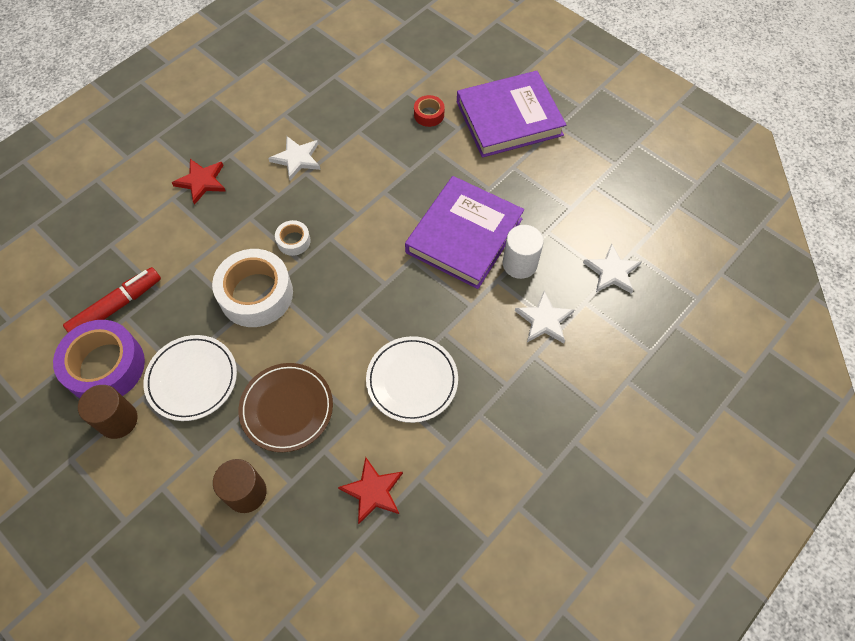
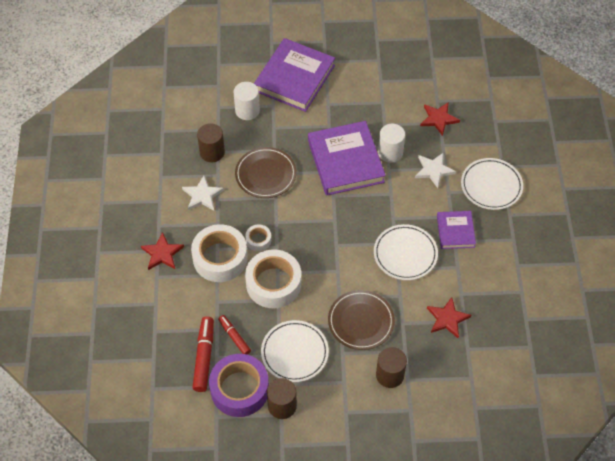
camera: 45 degrees left, 5 degrees down
red tape [414,95,445,127] -> white cylinder [234,82,260,120]
white star [583,243,641,294] -> red star [420,103,460,136]
none -> white tape [191,224,248,282]
none -> brown cylinder [197,123,225,162]
none -> red marker [218,315,251,355]
none -> brown plate [235,147,297,198]
none -> purple book [437,211,476,249]
none -> white plate [461,158,523,210]

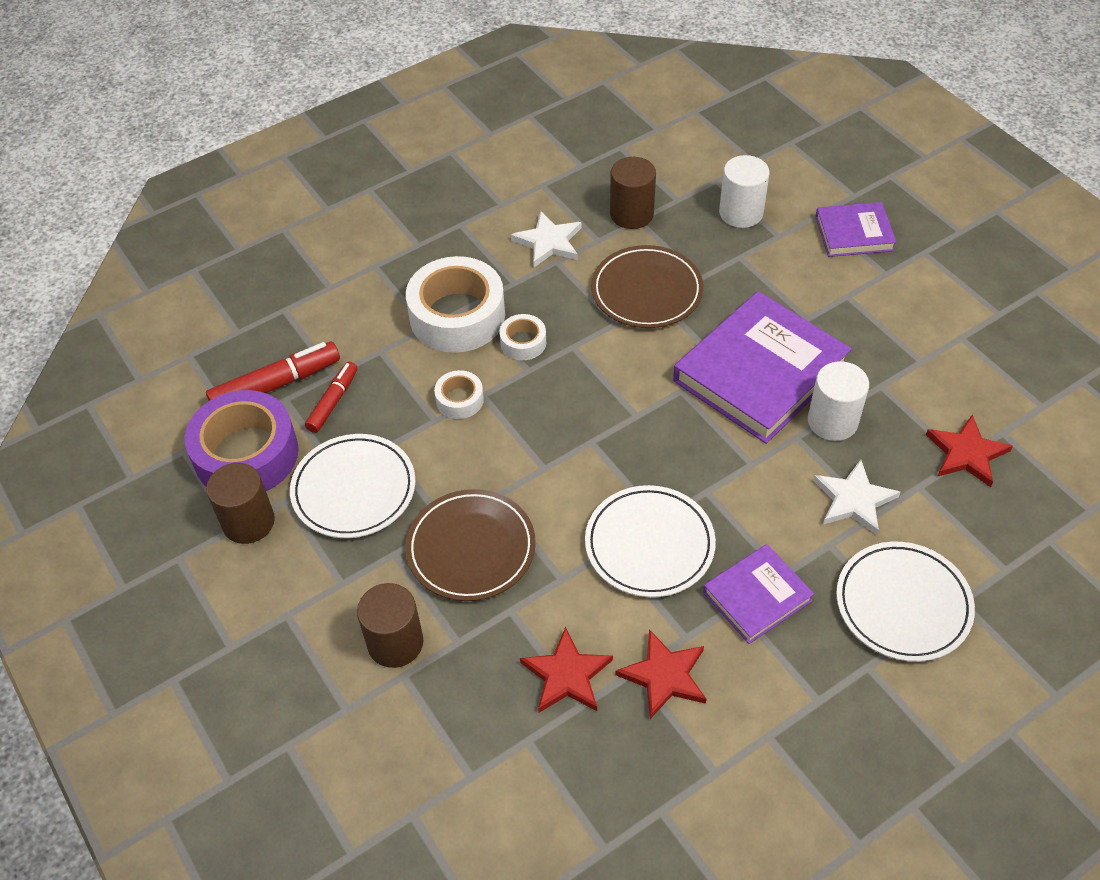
camera: 60 degrees right, 5 degrees down
red star [141,232,184,270] -> red star moved to [615,629,706,719]
white tape [245,250,301,308] -> white tape [434,370,484,419], size x0.47
purple book [254,38,335,112] -> purple book [815,202,897,257], size x0.54

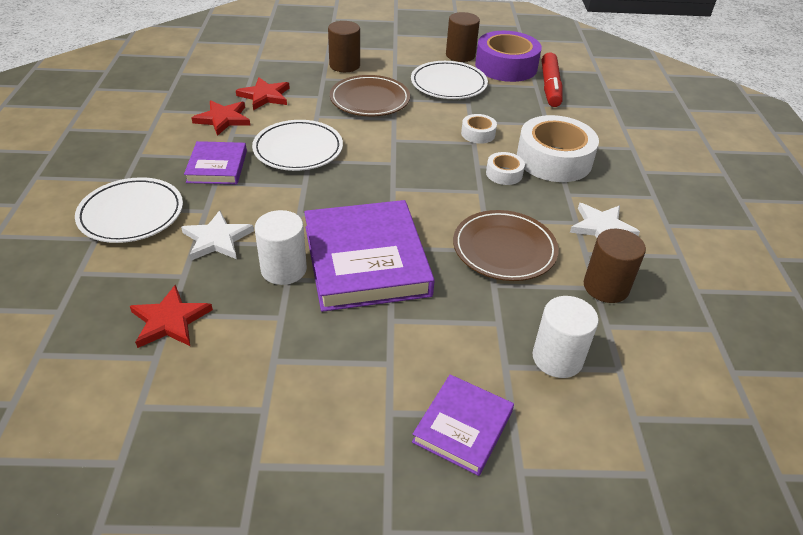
camera: 120 degrees right, 10 degrees down
red marker [305,362,358,433] -> none

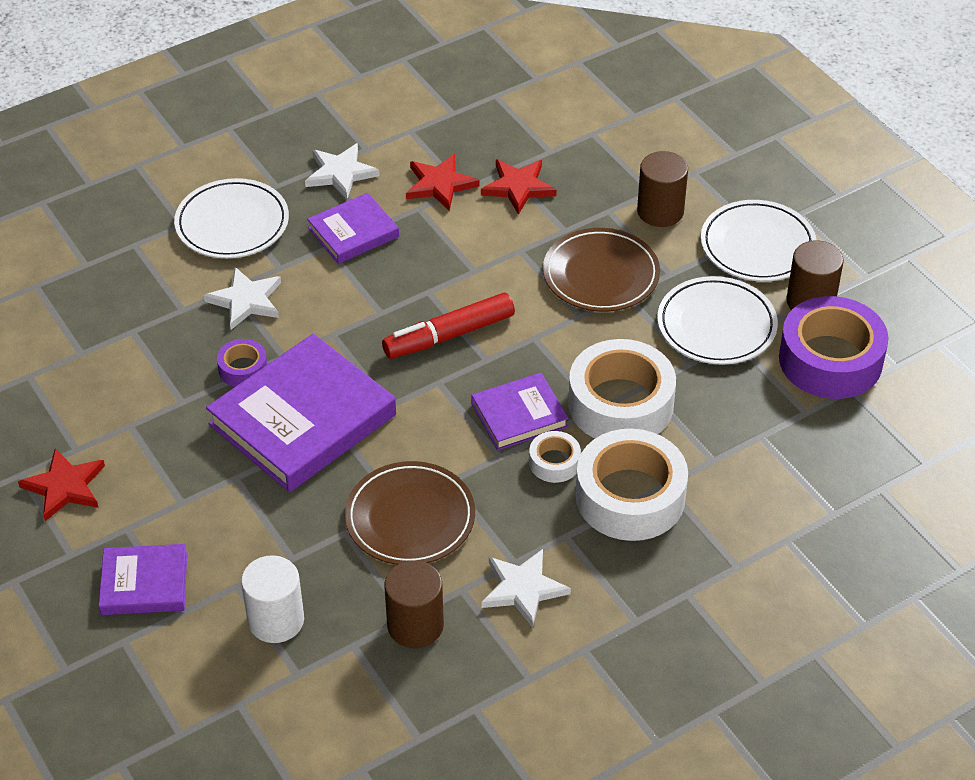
camera: 60 degrees right, 5 degrees up
red star [130,284,213,348] -> red star moved to [18,448,105,521]
white plate [252,120,343,171] -> white plate moved to [701,200,817,281]
white cylinder [255,210,307,285] -> purple tape [217,339,267,387]
white tape [461,114,497,144] -> white tape [568,339,676,439], size x2.11
red marker [542,52,562,107] -> red marker moved to [382,292,515,359]
none -> white star [305,143,380,199]
none -> purple book [471,373,569,450]

